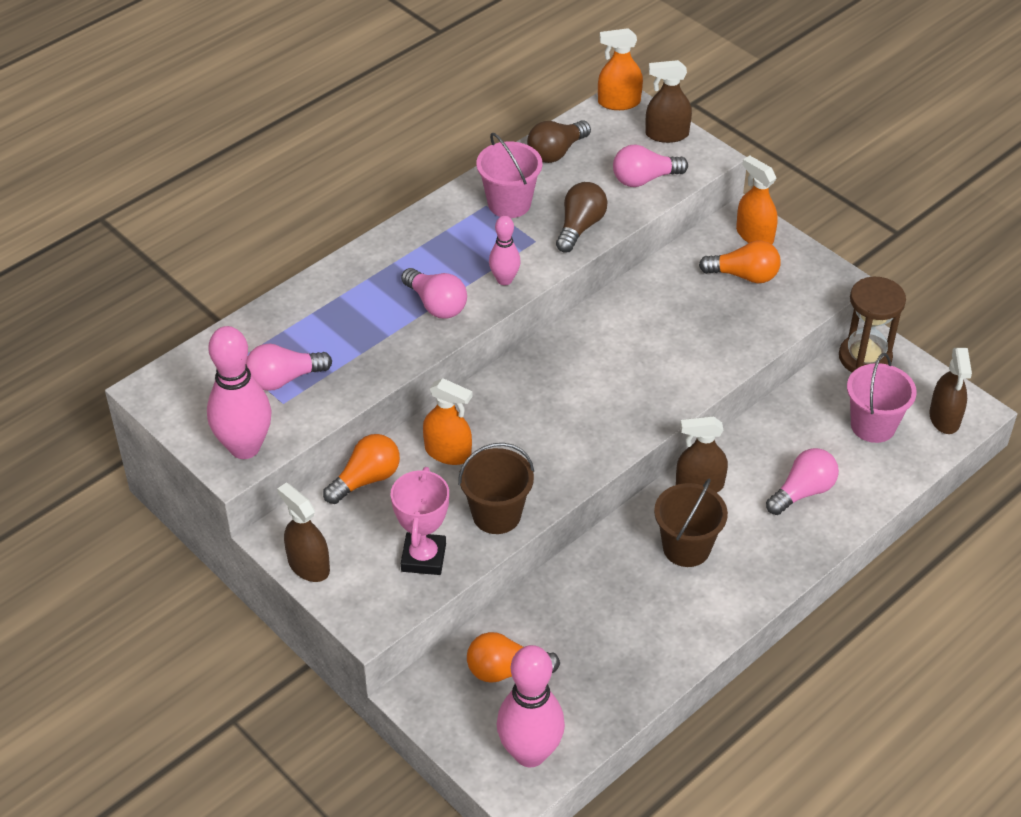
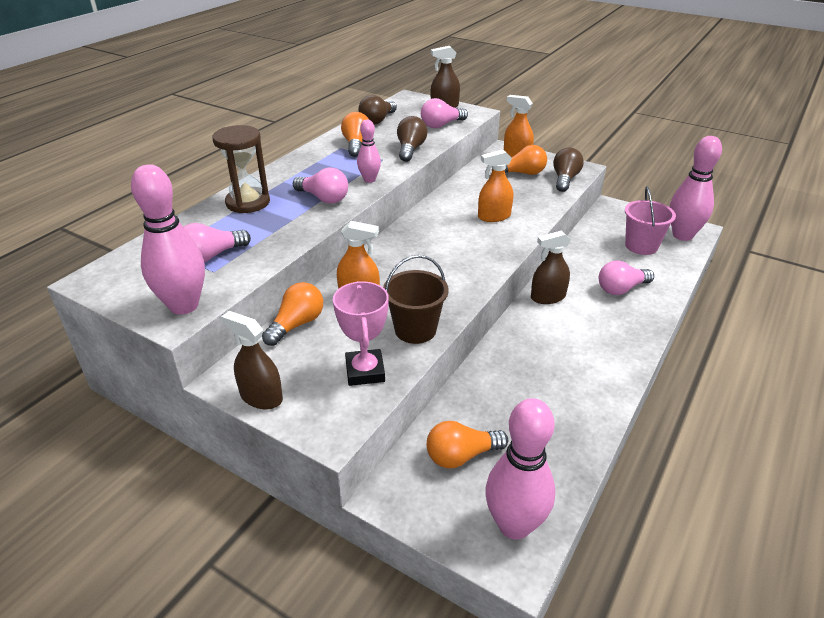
camera: 15 degrees left, 10 degrees down
pink bucket [476,133,542,218] -> orange light bulb [341,112,369,157]
orange spray bottle [598,28,643,110] -> orange spray bottle moved to [478,150,513,222]
brown bucket [654,479,728,567] -> none
pink light bulb [766,448,839,515] -> pink light bulb turned 150 degrees counterclockwise [599,260,654,295]
brown hourglass [839,277,906,372] -> brown hourglass moved to [212,125,270,213]
brown spray bottle [929,348,972,434] -> pink bowling pin [670,136,722,241]
none -> brown light bulb [553,148,584,192]

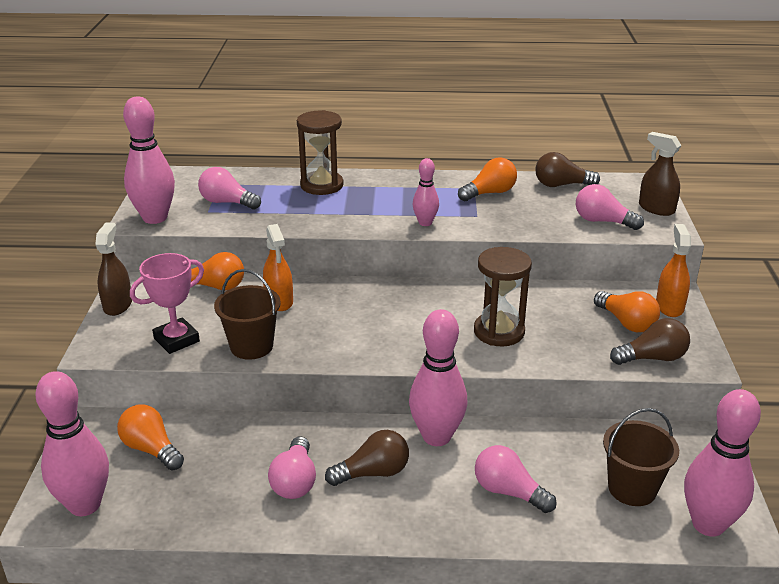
camera: 60 degrees right, 5 degrees down
pink light bulb [293,168,348,204] -> pink light bulb moved to [268,436,316,499]
brown light bulb [397,116,428,162] -> brown light bulb moved to [325,430,409,486]
orange spray bottle [478,150,513,222] -> brown hourglass [474,247,532,346]
brown spray bottle [531,231,571,304] -> pink bowling pin [409,309,468,446]
pink bucket [625,187,676,255] -> brown bucket [603,408,679,506]

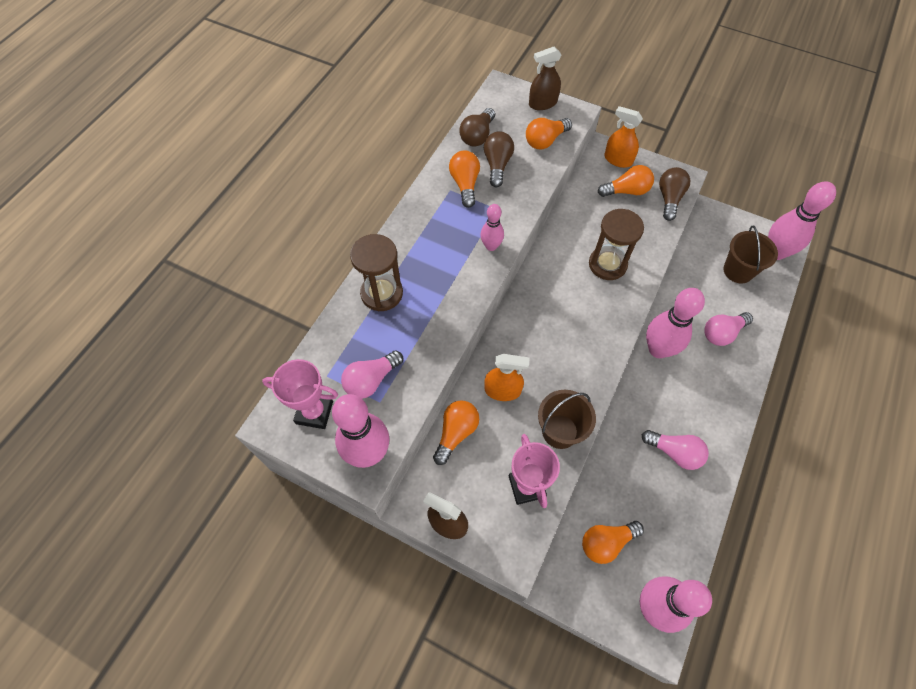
camera: 65 degrees left, 30 degrees up
brown light bulb [325,430,409,486] -> brown light bulb moved to [484,131,514,187]
pink light bulb [576,184,644,230] -> orange light bulb [526,118,572,150]
none -> pink trophy [262,359,338,429]

